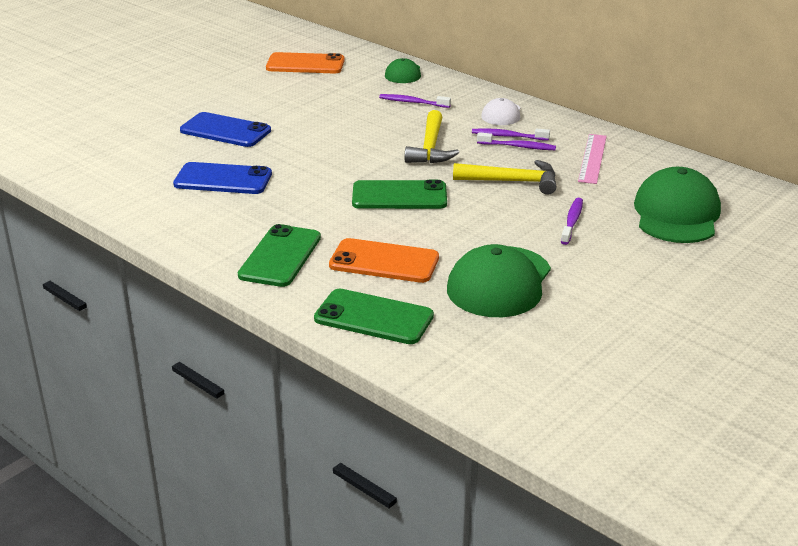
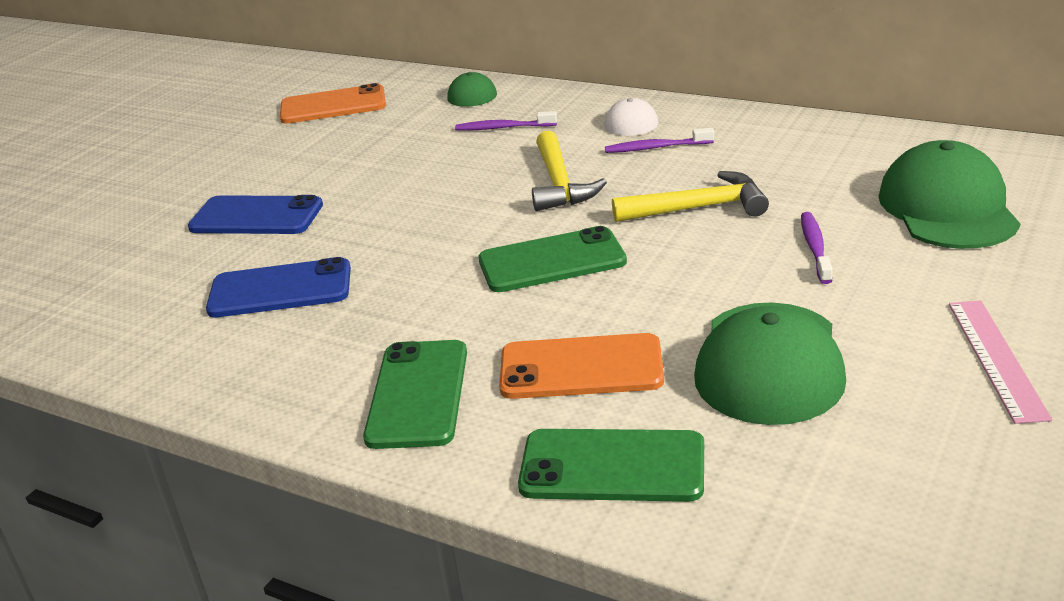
camera: 10 degrees left, 0 degrees up
purple toothbrush [477,132,556,150] -> none
pink ruler [578,134,607,184] -> pink ruler moved to [949,300,1052,424]

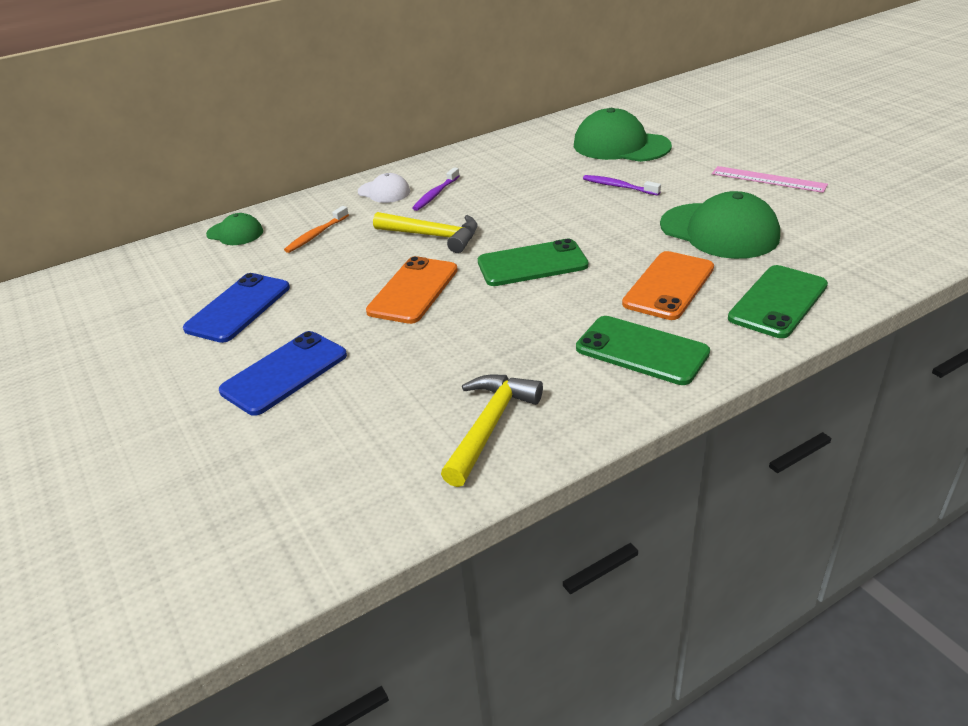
camera: 60 degrees left, 5 degrees up
blue phone [206,257,351,318] -> blue phone moved to [183,273,290,343]
orange phone [280,83,386,124] -> orange phone moved to [366,256,458,324]
purple toothbrush [455,111,557,131] -> orange toothbrush [284,206,349,253]
green phone [479,226,627,292] -> green phone turned 60 degrees clockwise [478,239,589,286]
yellow hammer [612,171,769,222] -> yellow hammer moved to [441,375,543,487]

